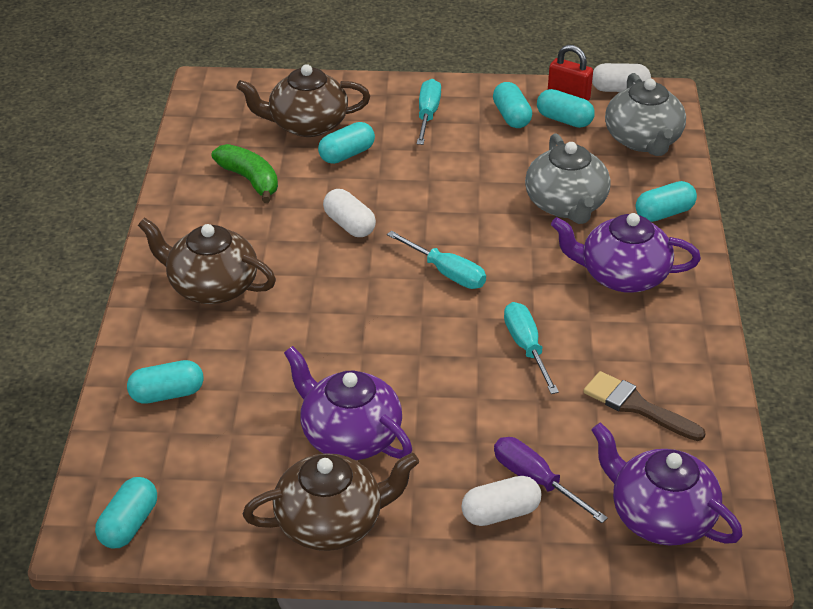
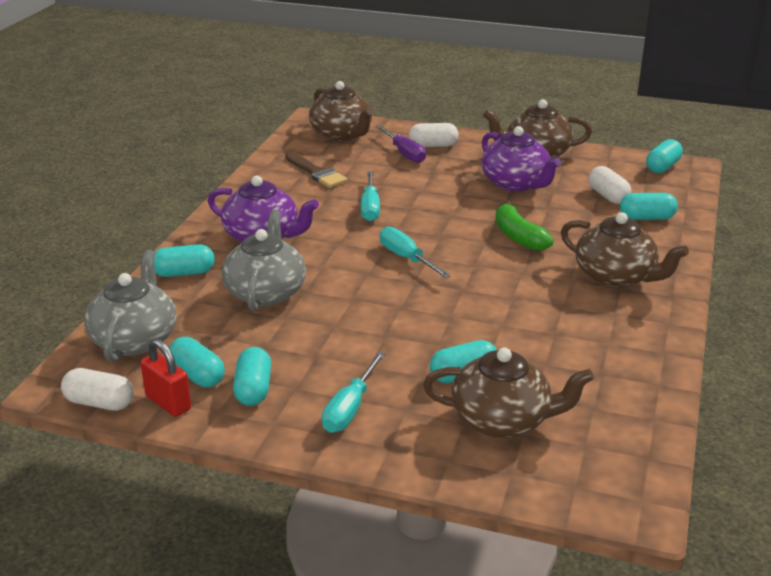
camera: 165 degrees left, 10 degrees down
green banana [212,144,278,203] -> green banana moved to [495,201,554,251]
white capsule [323,189,376,237] -> white capsule moved to [588,166,631,204]
purple teapot [591,422,743,546] -> brown teapot [309,81,373,141]

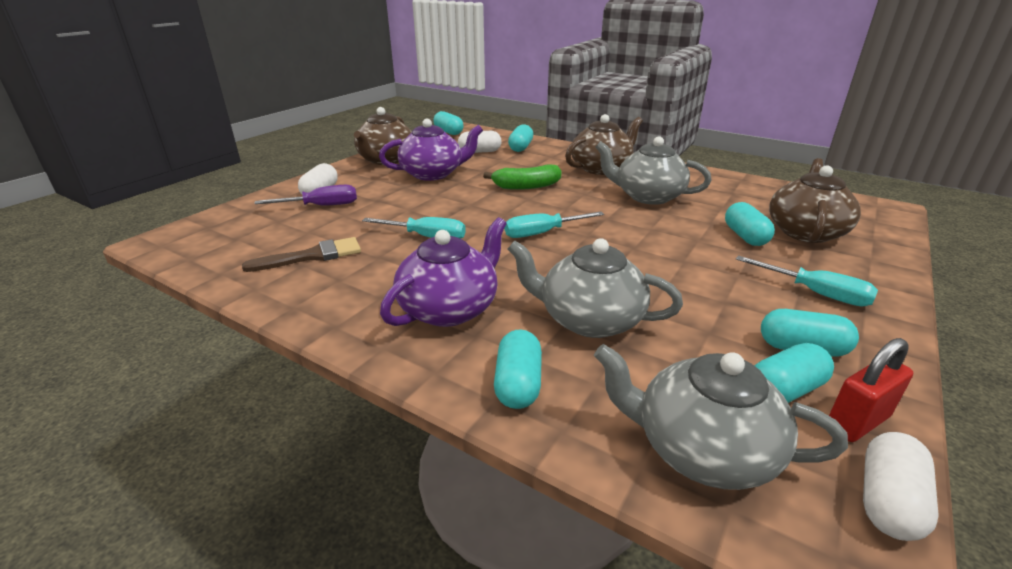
camera: 75 degrees left, 0 degrees up
brown teapot [309,81,373,141] -> none
none -> grey teapot [595,136,712,205]

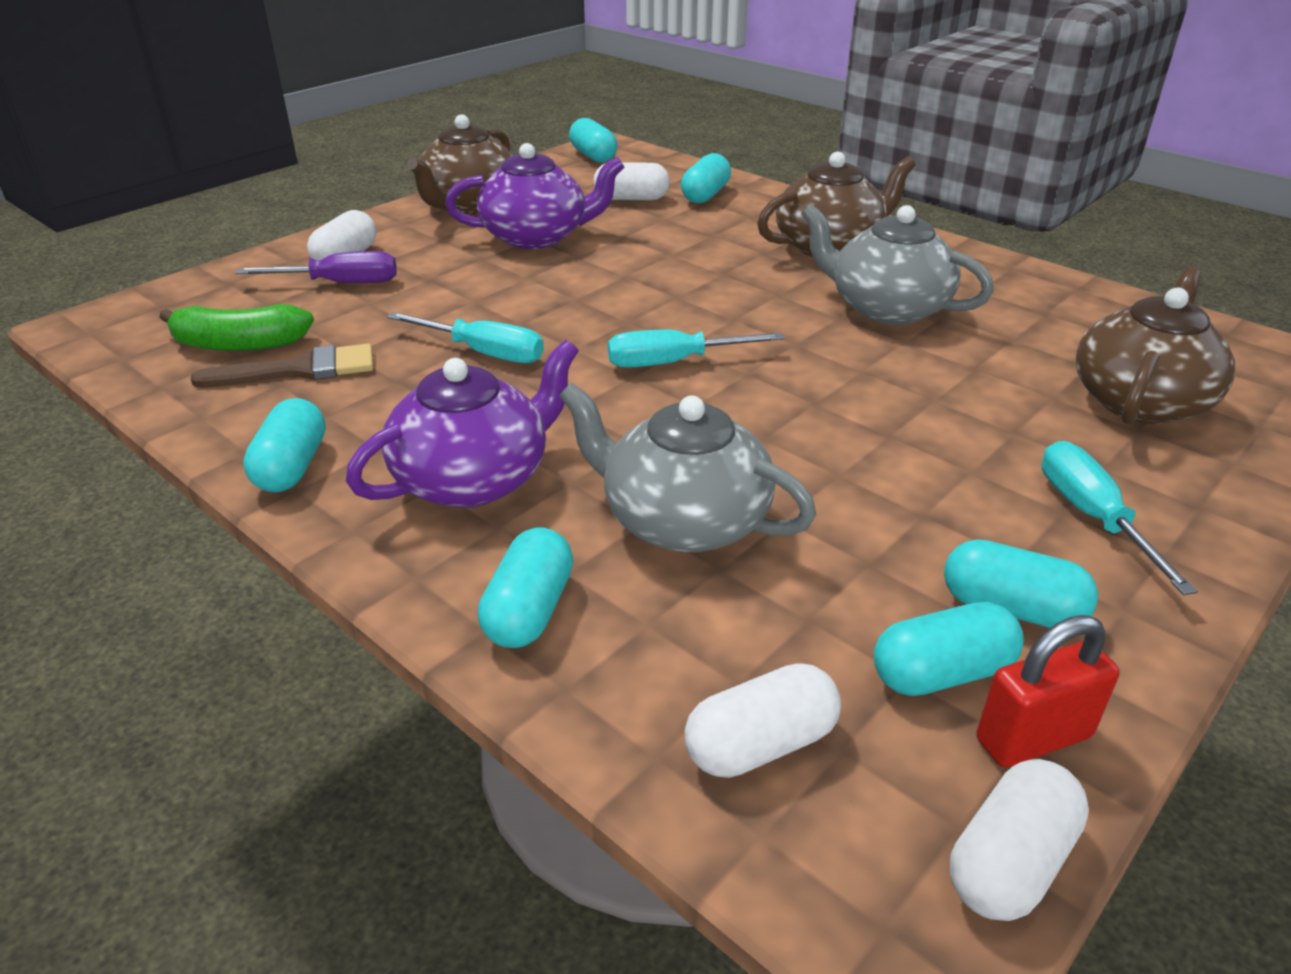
camera: 10 degrees right, 5 degrees up
green banana [483,164,562,190] -> green banana moved to [159,304,314,351]
grey teapot [594,344,848,490] -> white capsule [685,663,841,778]
turquoise capsule [725,202,775,246] -> turquoise capsule moved to [243,398,326,492]
turquoise screwdriver [736,256,878,307] -> turquoise screwdriver turned 150 degrees counterclockwise [1042,441,1198,595]

